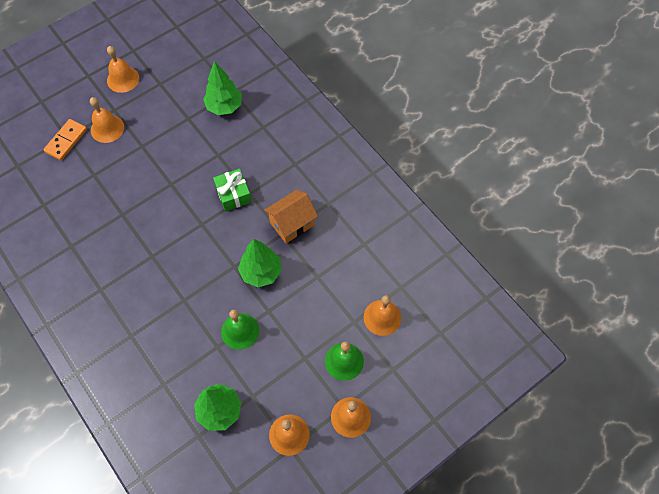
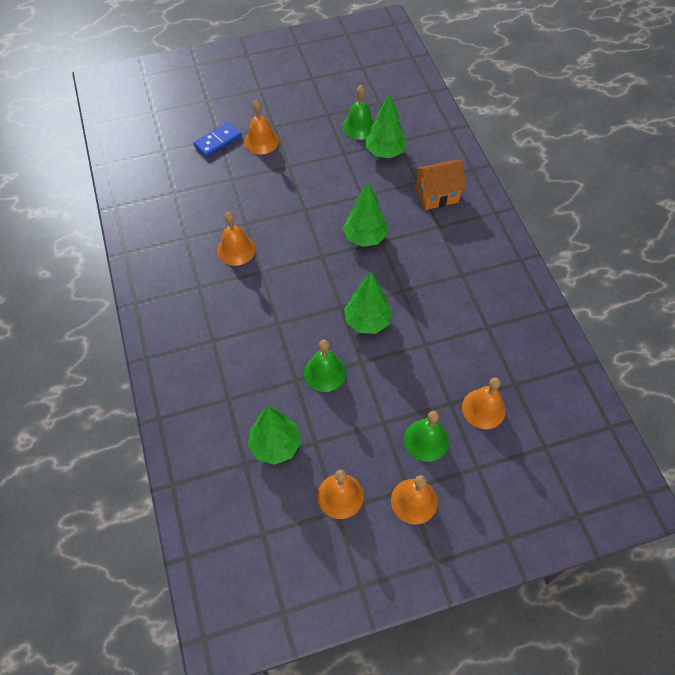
camera: 20 degrees right, 5 degrees down
orange domino [43,119,87,161] -> blue domino [193,122,242,158]
orange bell [107,46,139,93] -> orange bell moved to [217,212,256,266]
green gift [213,169,252,212] -> green tree [343,183,387,247]
orange house [264,190,318,243] -> orange house moved to [414,160,466,210]
none -> green bell [342,85,375,140]

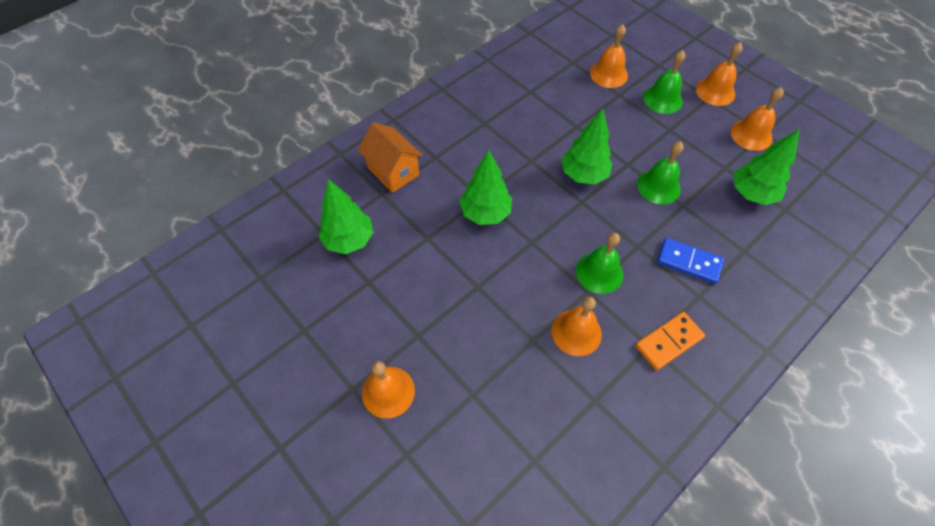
camera: 115 degrees left, 0 degrees up
blue domino [193,122,242,158] -> blue domino moved to [657,238,724,284]
green bell [342,85,375,140] -> green bell moved to [576,233,623,294]
none -> orange domino [635,312,705,370]

